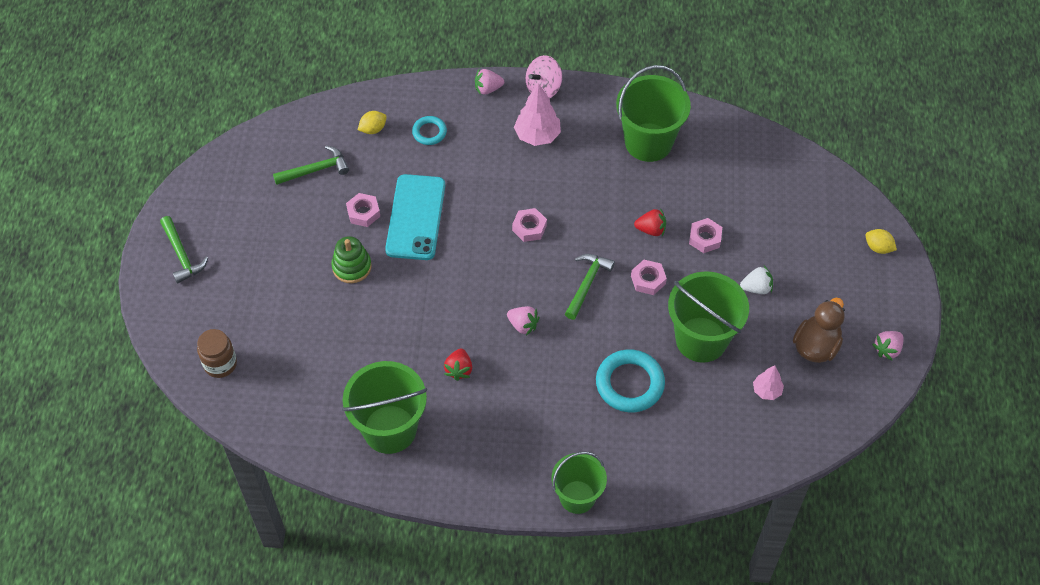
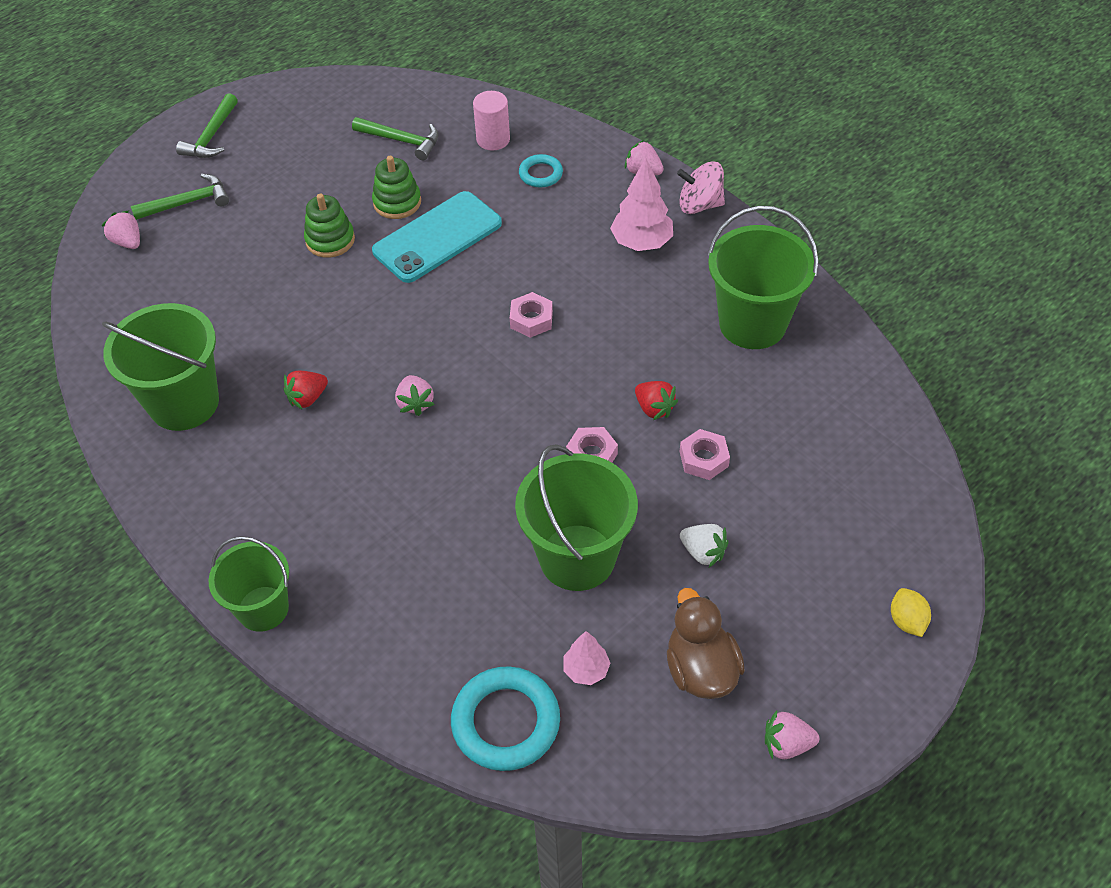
camera: 45 degrees right, 5 degrees down
brown jar [197,329,237,378] -> pink strawberry [101,210,140,249]
pink nut [346,193,380,227] -> green stacking toy [372,156,421,219]
yellow lemon [358,111,387,134] -> pink cylinder [473,91,510,150]
green hammer [565,254,615,320] -> green hammer moved to [131,174,229,220]
turquoise ring [596,349,665,412] -> turquoise ring moved to [451,666,560,771]
brown duck [793,298,845,363] -> brown duck turned 90 degrees counterclockwise [667,588,745,699]

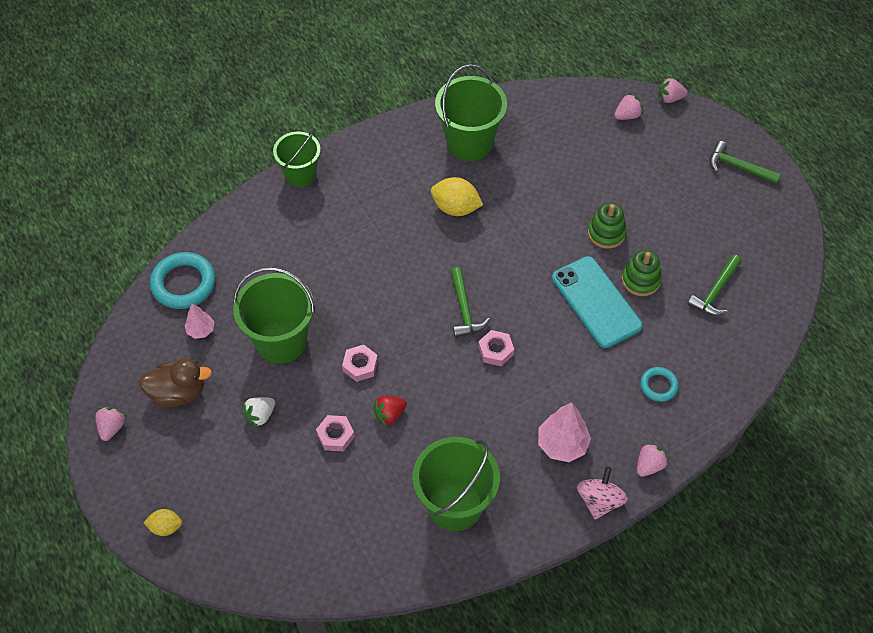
camera: 100 degrees right, 5 degrees up
green hammer [131,174,229,220] -> green hammer moved to [450,267,490,337]
red strawberry [283,370,328,410] -> yellow lemon [431,177,483,216]
pink strawberry [395,375,434,416] -> pink strawberry moved to [659,77,688,103]
pink cylinder [473,91,510,150] -> none

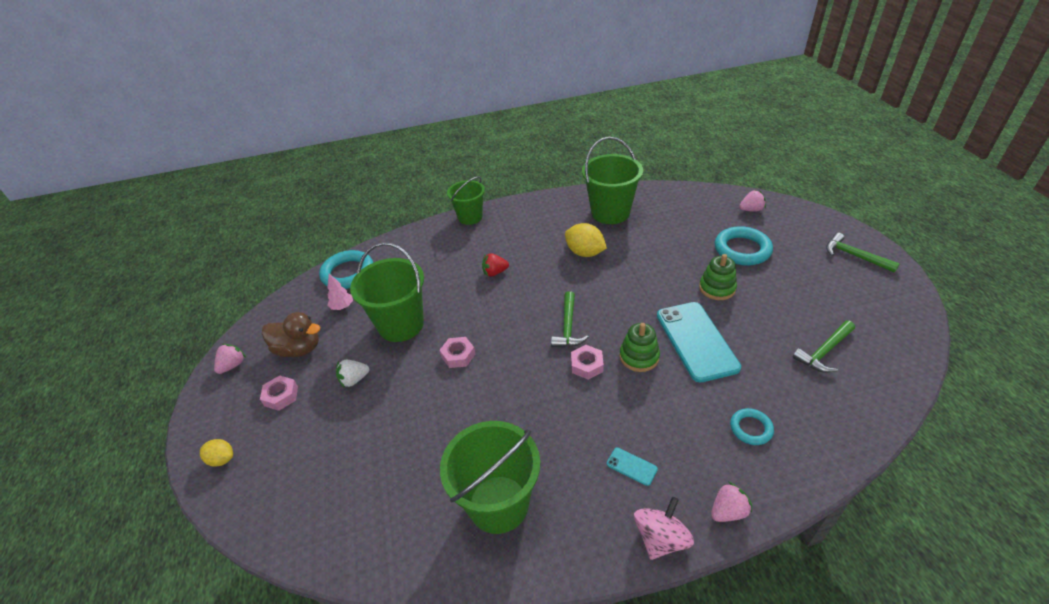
camera: 20 degrees right, 15 degrees down
pink nut [316,415,355,452] -> pink nut moved to [260,376,298,411]
red strawberry [373,395,407,426] -> red strawberry moved to [482,253,509,277]
pink tree [538,402,591,462] -> turquoise phone [607,447,658,486]
green stacking toy [622,250,662,296] -> green stacking toy moved to [620,323,660,372]
pink strawberry [659,77,688,103] -> none
none -> turquoise ring [715,226,773,266]

